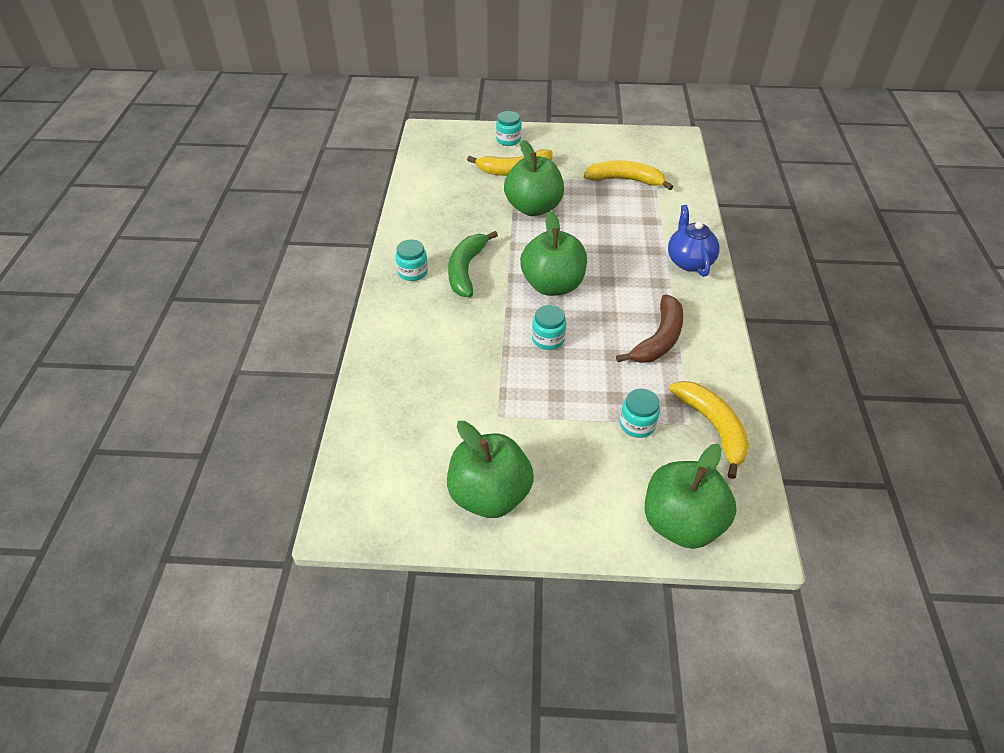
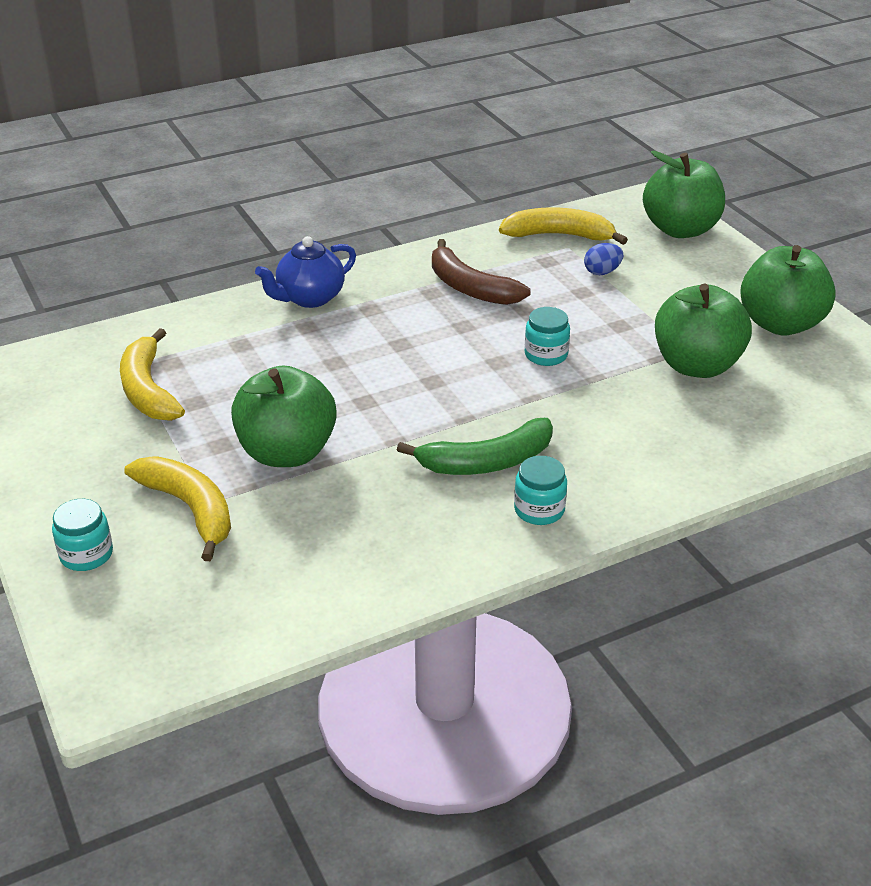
camera: 120 degrees left, 10 degrees down
green apple [520,211,587,296] -> green apple moved to [655,283,752,378]
brown banana [616,294,684,363] -> brown banana turned 135 degrees counterclockwise [432,239,531,305]
turquoise jar [620,389,660,438] -> blue egg [584,243,623,275]
yellow banana [669,381,749,479] -> yellow banana turned 60 degrees clockwise [499,207,628,245]

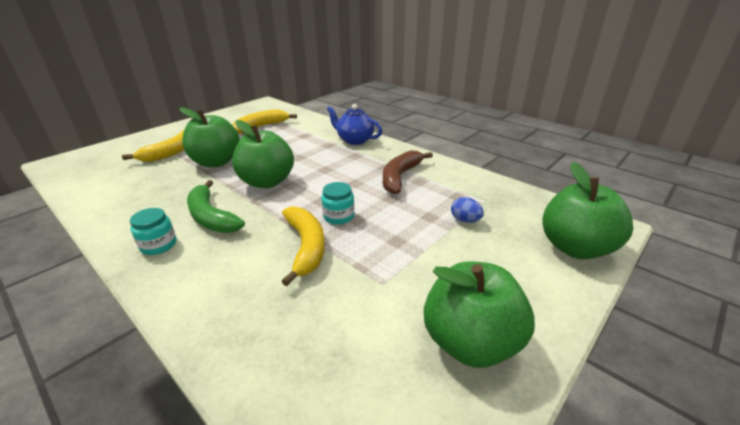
camera: 70 degrees right, 5 degrees down
turquoise jar [52,499,113,571] -> none
yellow banana [499,207,628,245] -> yellow banana moved to [281,206,325,286]
green apple [655,283,752,378] -> green apple moved to [232,120,294,188]

